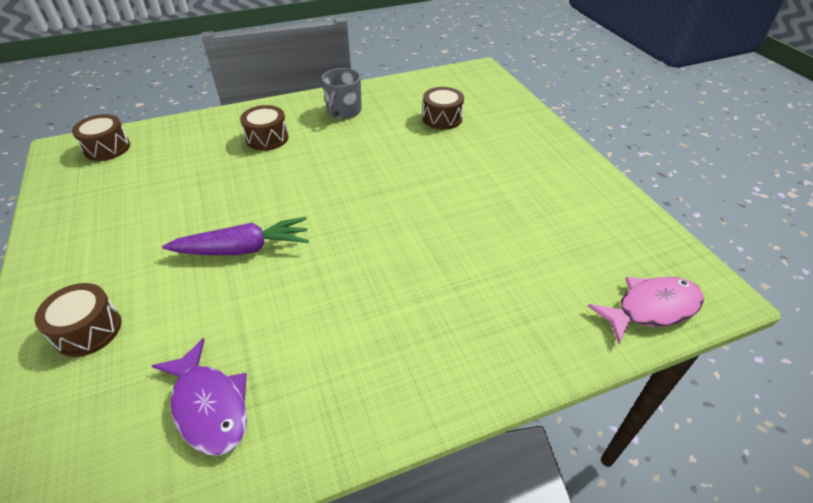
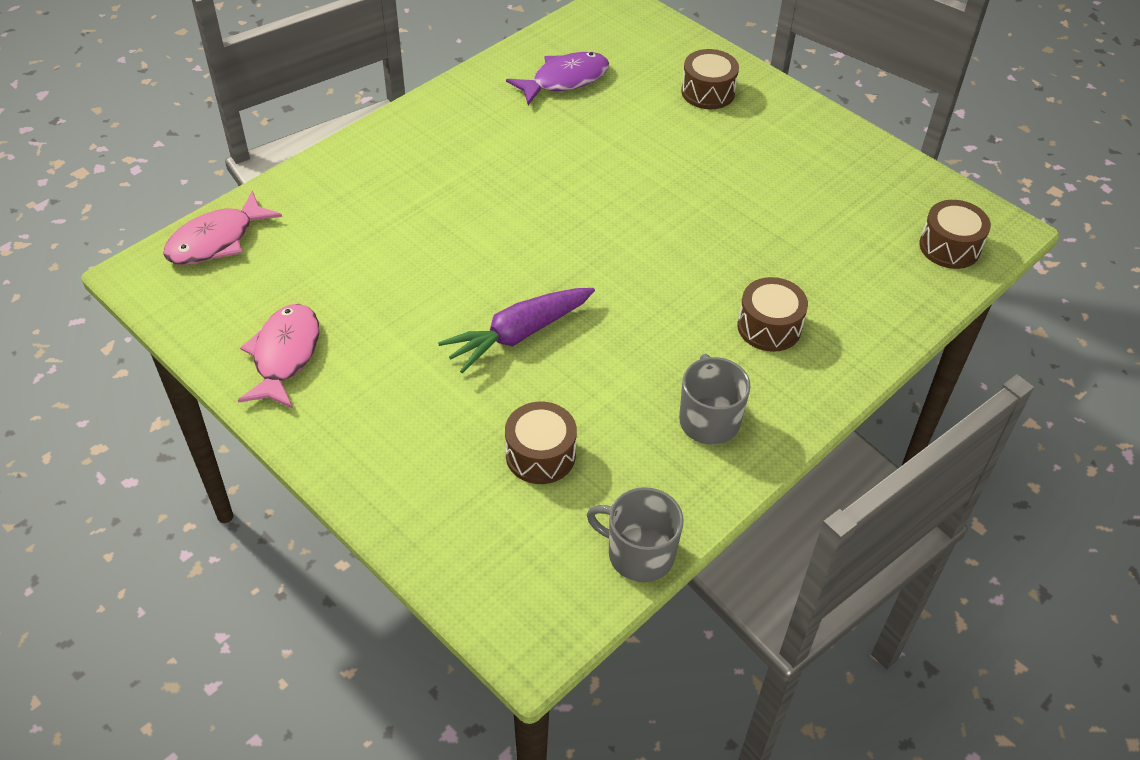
camera: 155 degrees right, 5 degrees up
purple fish [152,338,247,456] -> purple fish turned 120 degrees clockwise [506,52,609,105]
purple carrot [162,217,309,255] -> purple carrot moved to [438,288,595,373]
none -> pink fish [238,304,319,408]
none -> grey mug [587,487,684,582]

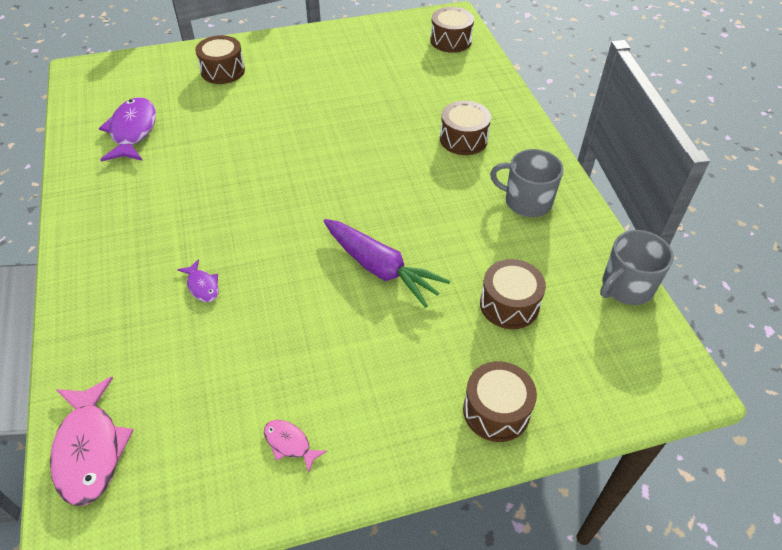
camera: 60 degrees left, 0 degrees up
pink fish [238,304,319,408] -> pink fish [264,420,327,473], size x0.50
purple carrot [438,288,595,373] -> purple carrot turned 45 degrees counterclockwise [323,219,450,308]
none -> purple fish [177,259,219,302]
none -> brown drum [463,361,537,442]

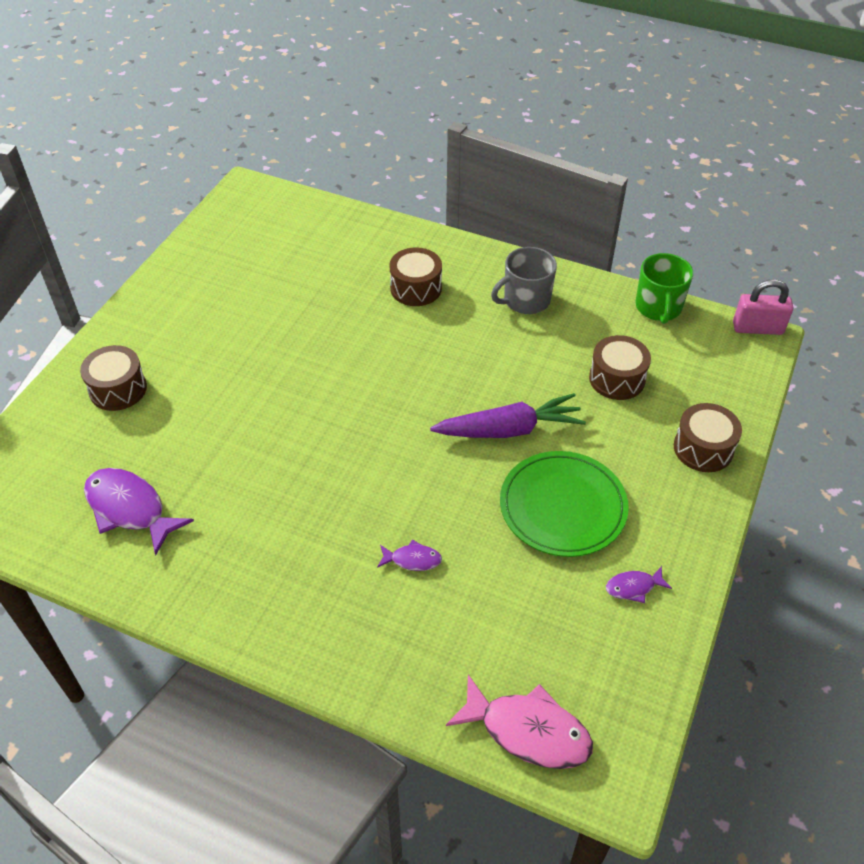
camera: 50 degrees left, 0 degrees up
pink fish [264,420,327,473] -> purple fish [606,566,672,603]
brown drum [430,7,474,53] -> none
grey mug [600,230,674,305] -> green mug [635,253,693,324]
none -> green plate [500,451,629,557]
none -> pink padlock [733,279,793,335]

